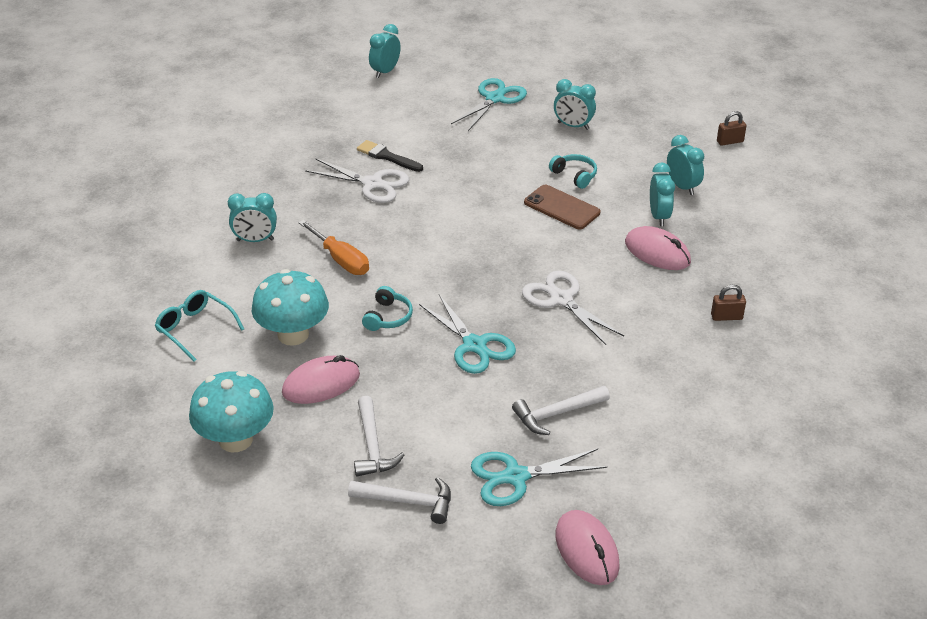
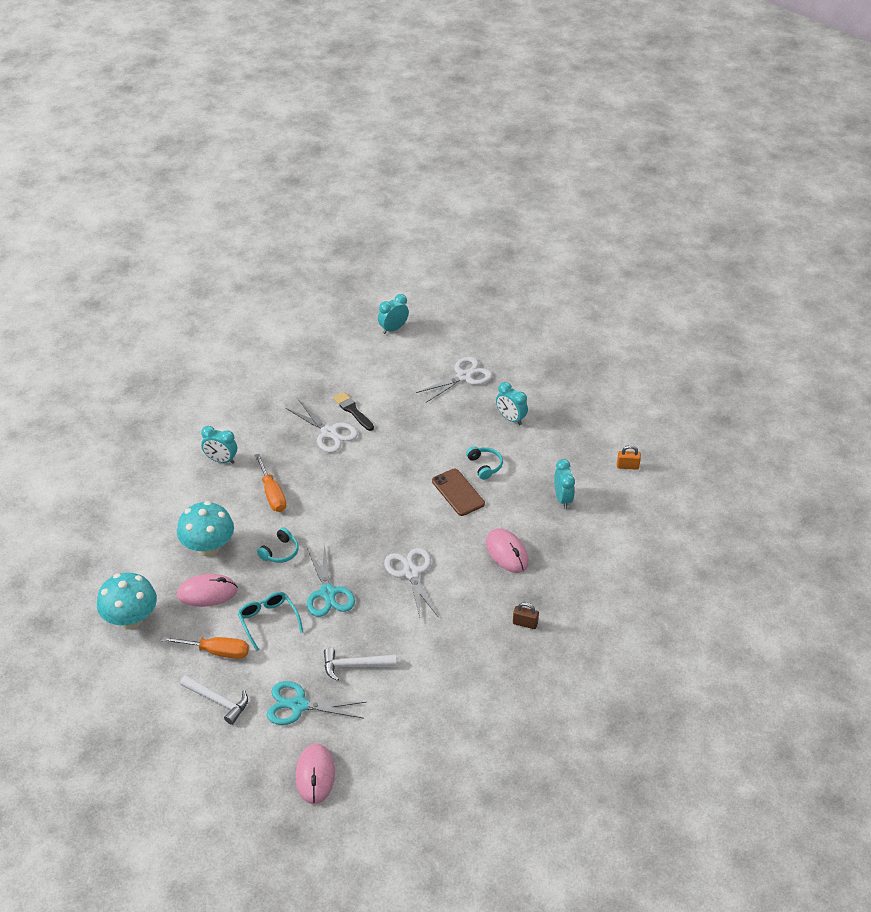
camera: 20 degrees right, 5 degrees up
turquoise glasses [155,290,244,362] -> turquoise glasses moved to [237,592,303,651]
white hammer [354,396,404,477] -> orange screwdriver [162,636,249,659]
turquoise scissors [451,78,527,131] -> white scissors [416,357,492,403]
turquoise clock [650,162,675,226] -> none
brown padlock [717,111,746,146] -> orange padlock [617,445,641,470]

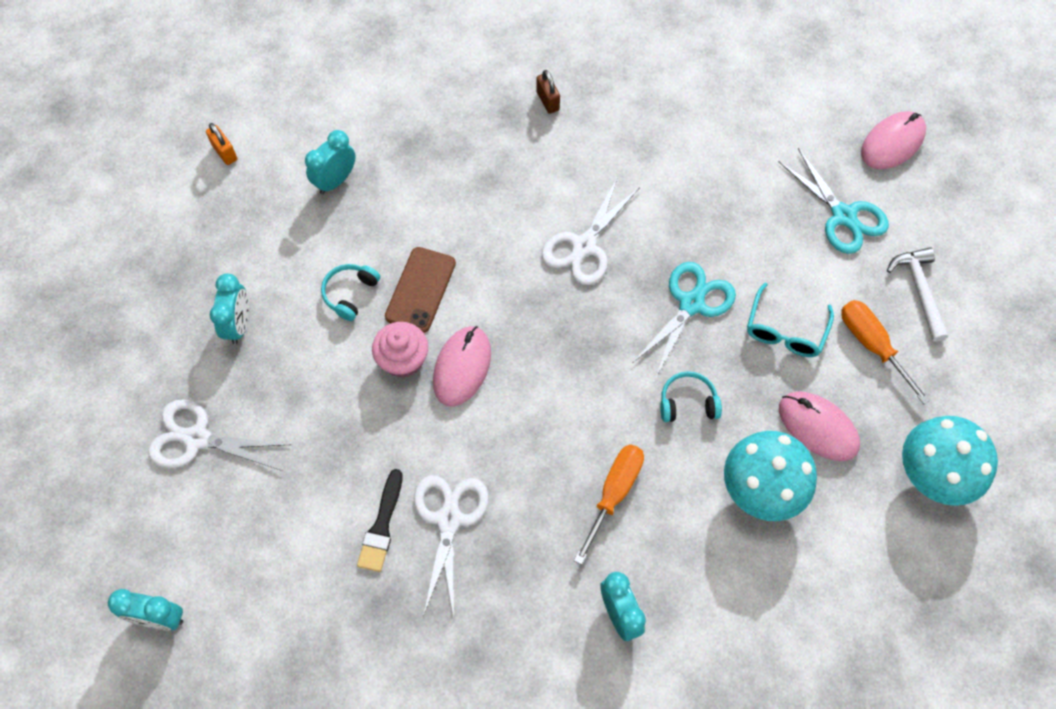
camera: 130 degrees left, 20 degrees up
white hammer [324,648,396,681] -> none
pink mouse [486,528,529,573] -> pink mouse moved to [433,326,491,407]
none -> pink cupcake [372,322,428,378]

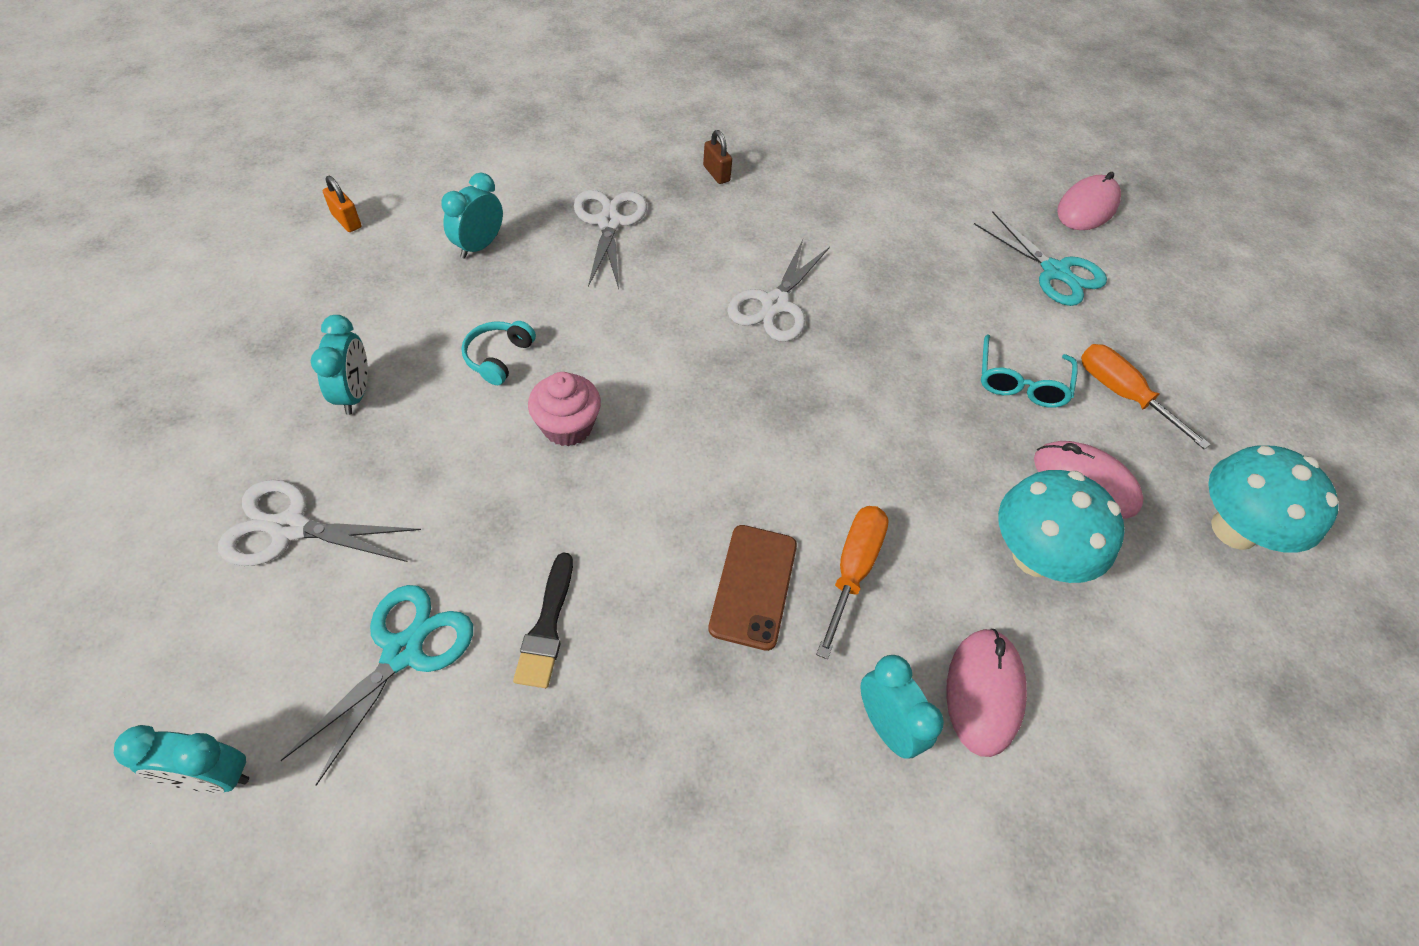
camera: 10 degrees left, 10 degrees down
brown phone [385,247,456,333] -> brown phone moved to [708,525,797,651]
white scissors [414,475,489,618] -> white scissors moved to [574,190,647,289]
pink mouse [433,326,491,407] -> pink mouse moved to [946,629,1027,757]
turquoise scissors [634,262,736,377] -> turquoise scissors moved to [280,585,473,786]
turquoise headphones [660,371,722,422] -> none
white hammer [887,247,948,342] -> none

